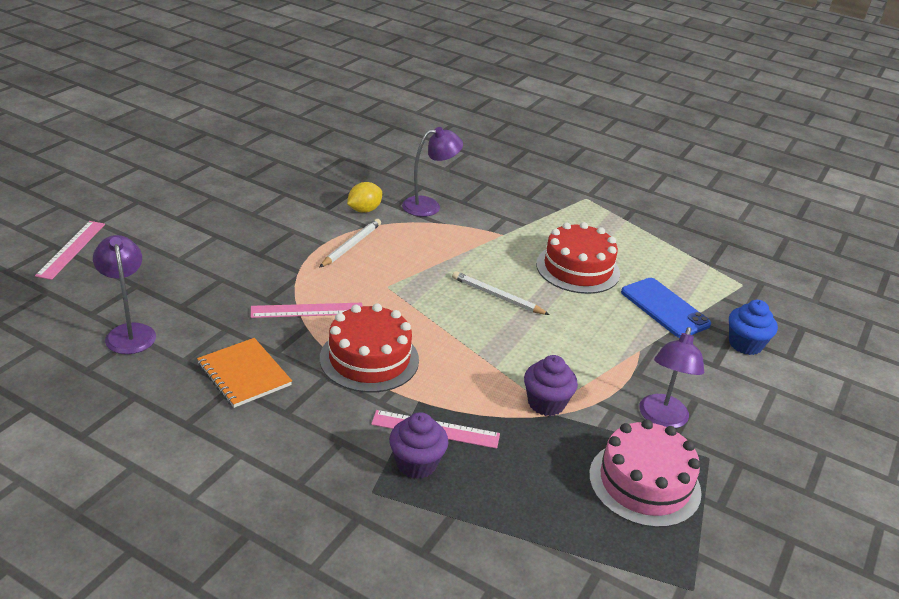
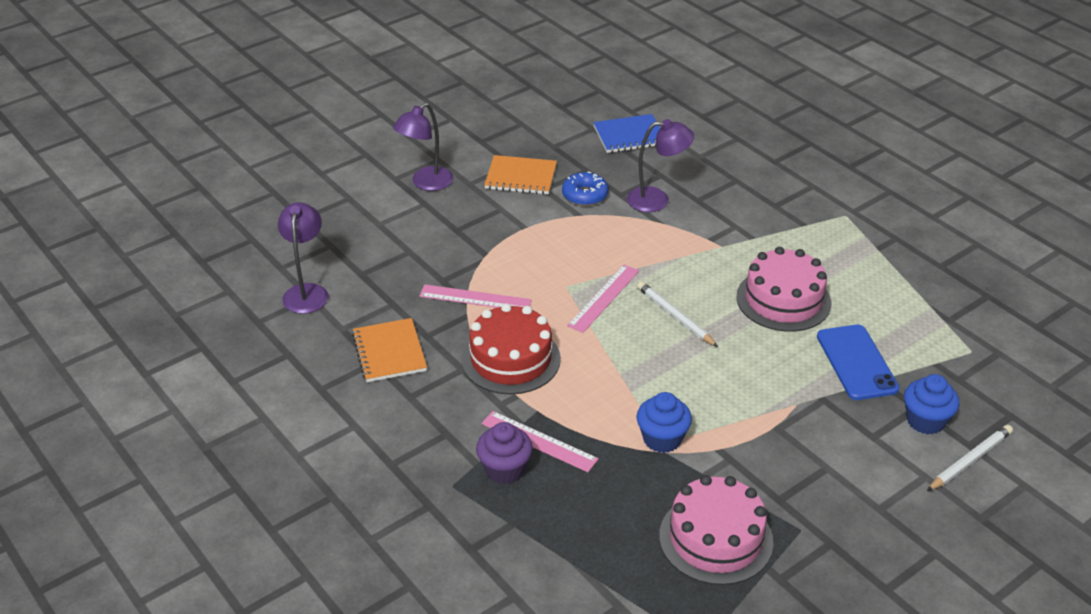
camera: 25 degrees right, 5 degrees up
pink ruler [35,221,105,280] -> pink ruler moved to [567,265,639,333]
white pencil [319,219,381,268] -> white pencil moved to [927,425,1013,491]
yellow lemon [347,182,382,213] -> blue donut [562,172,609,206]
purple cupcake [524,355,578,416] -> blue cupcake [636,392,692,453]
red cake [536,222,620,294] -> pink cake [736,247,831,332]
purple lamp [639,327,704,428] -> purple lamp moved to [393,103,454,191]
none -> orange notebook [484,155,557,195]
none -> blue notebook [593,114,660,153]

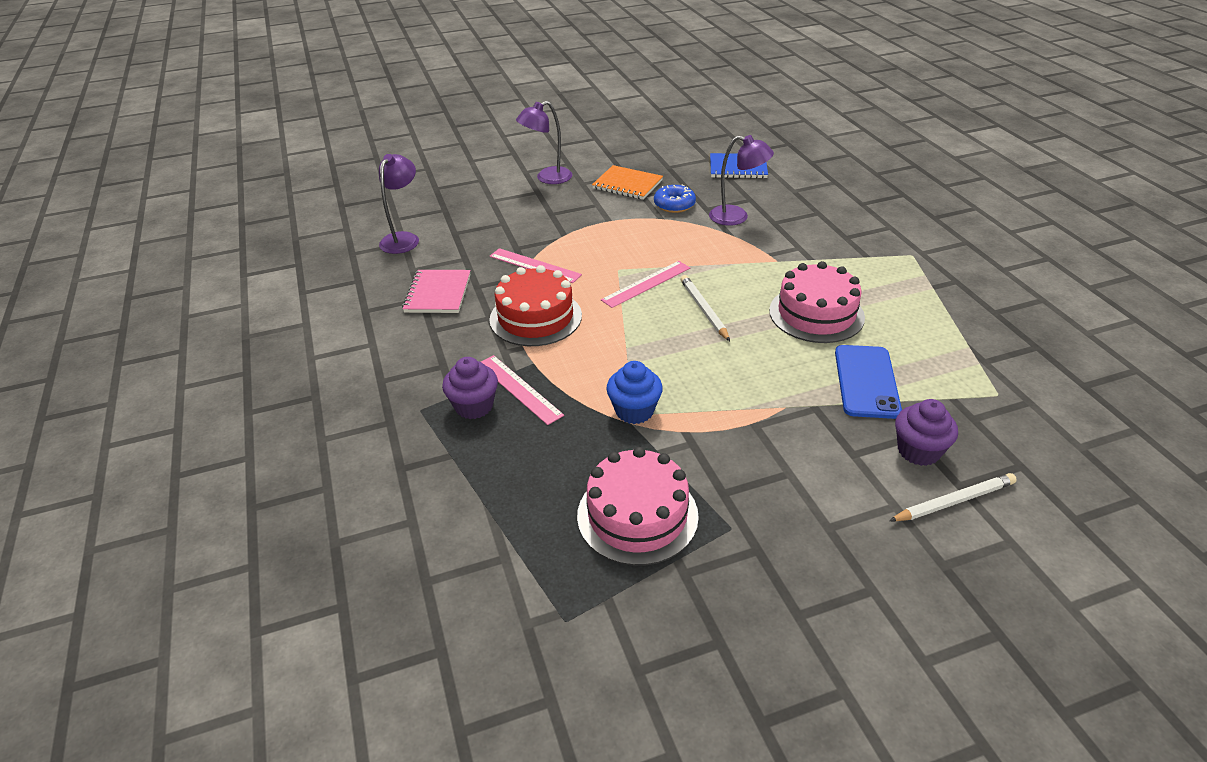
camera: 20 degrees right, 0 degrees up
orange notebook [352,318,427,382] -> pink notebook [402,270,471,313]
blue cupcake [904,374,960,435] -> purple cupcake [895,399,958,466]

